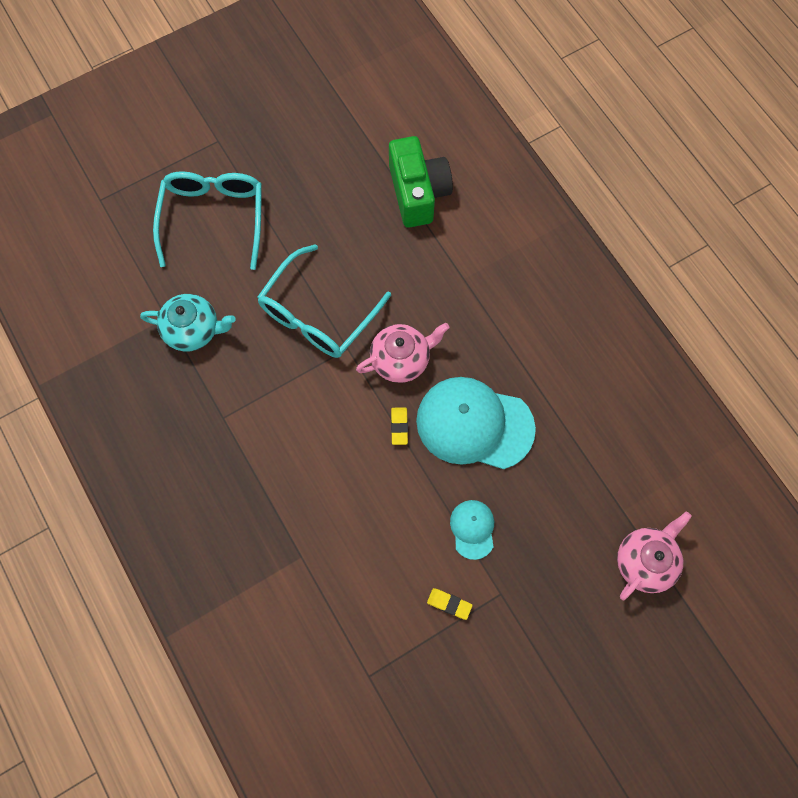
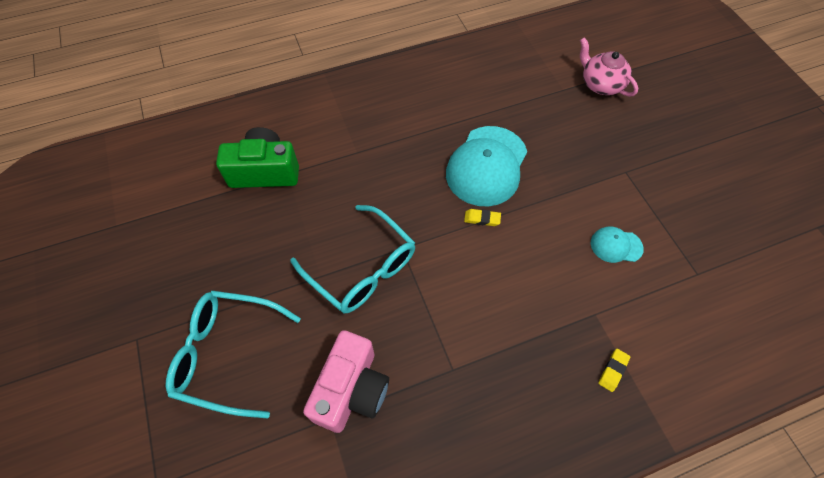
camera: 80 degrees left, 10 degrees down
turquoise teapot [140,294,236,351] -> pink camera [303,330,389,433]
pink teapot [356,323,449,383] -> none
yellow eraser [427,588,473,620] -> yellow eraser moved to [598,349,630,392]
turquoise cap [450,500,494,560] -> turquoise cap moved to [591,226,644,263]

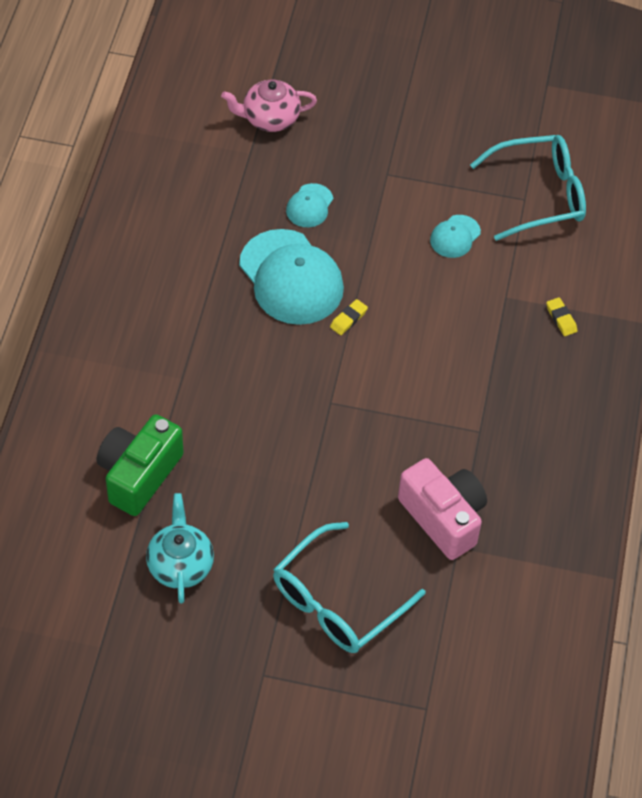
camera: 60 degrees left, 5 degrees down
turquoise glasses [290,205,415,313] -> turquoise glasses moved to [470,135,586,241]
none -> turquoise teapot [146,493,214,604]
none -> turquoise cap [286,183,333,227]

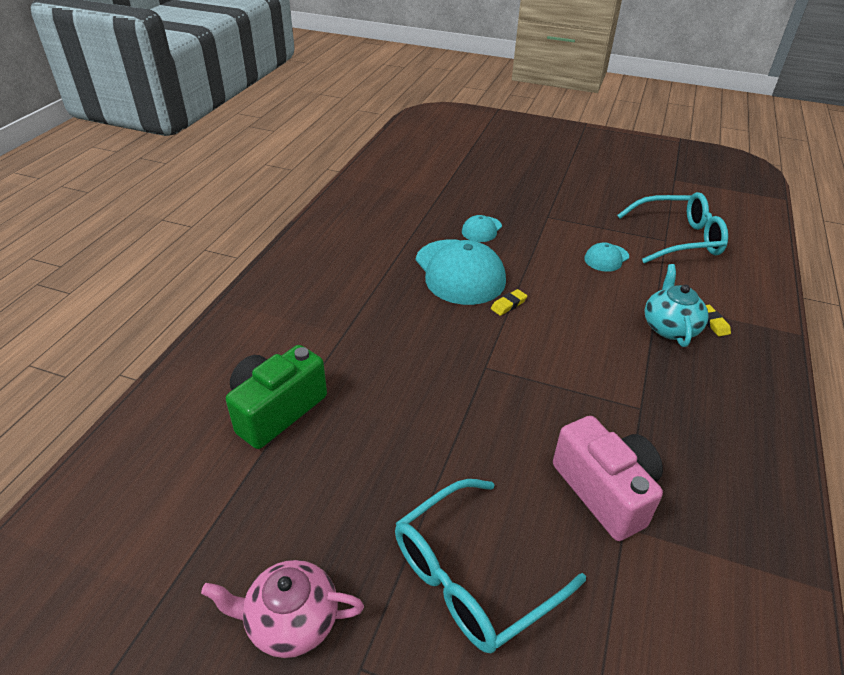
camera: 10 degrees right, 15 degrees down
turquoise teapot [146,493,214,604] -> turquoise teapot moved to [645,264,709,347]
pink teapot [221,79,317,132] -> pink teapot moved to [201,560,364,658]

